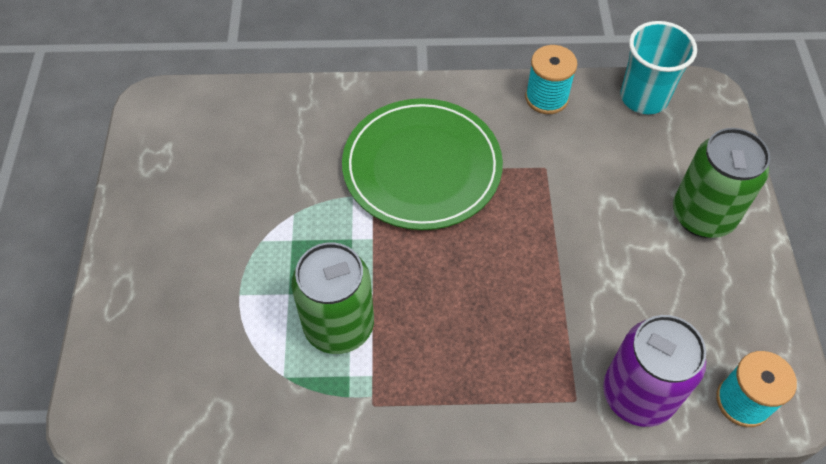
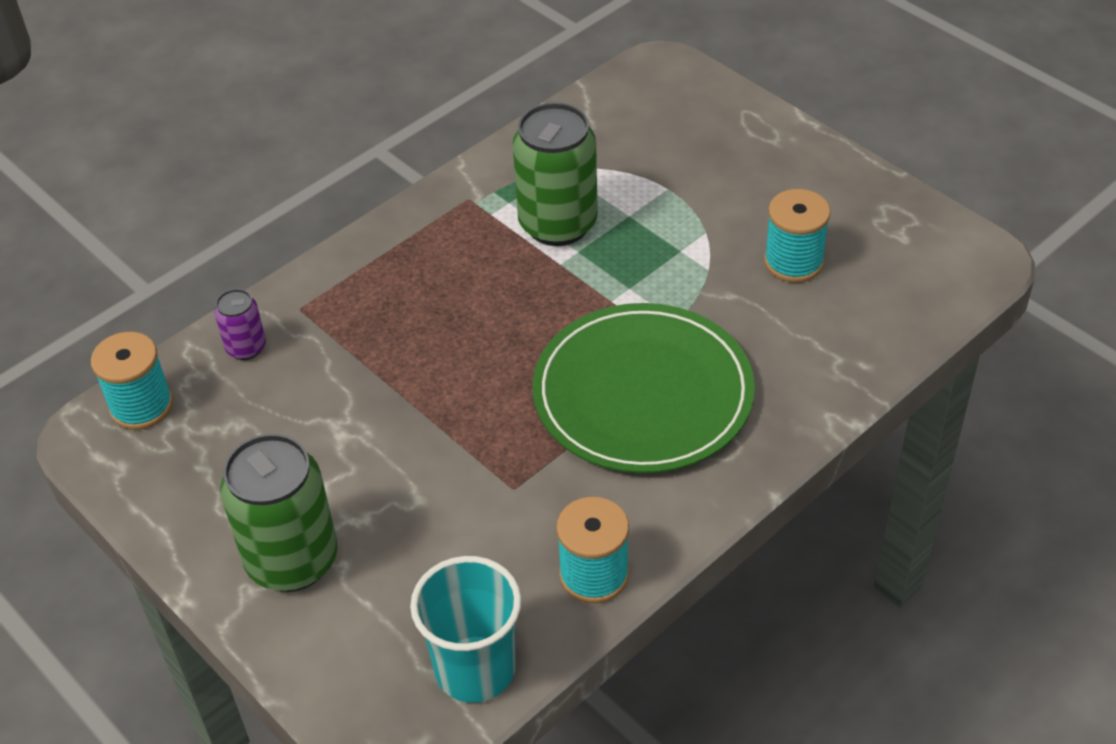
camera: 140 degrees right, 10 degrees down
purple can [603,315,706,427] -> purple can [214,289,266,360], size x0.49
none -> turquoise spool [764,189,831,283]

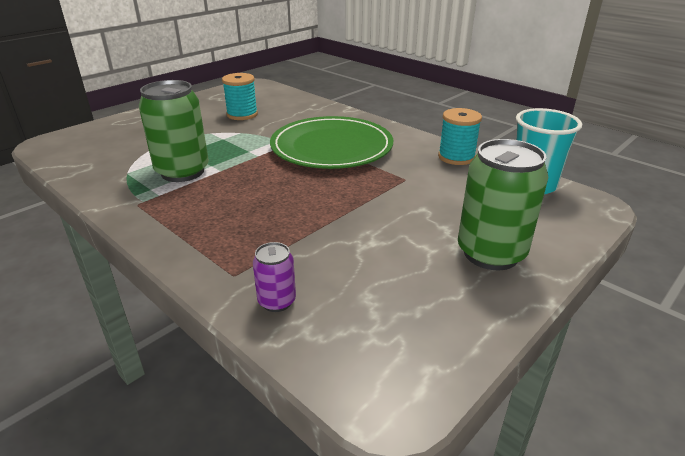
camera: 95 degrees left, 15 degrees down
turquoise spool [91,332,173,430] -> none

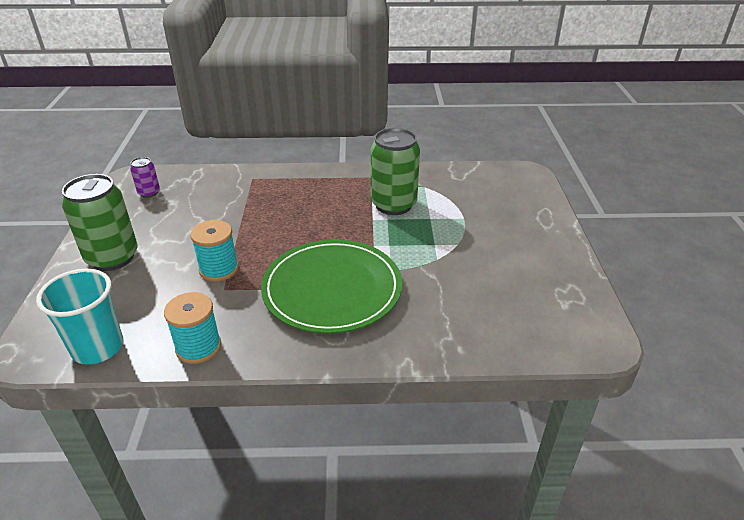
camera: 135 degrees right, 5 degrees up
turquoise spool [222,73,258,120] -> turquoise spool moved to [190,220,239,282]
purple can [253,242,296,312] -> purple can moved to [130,157,160,198]

